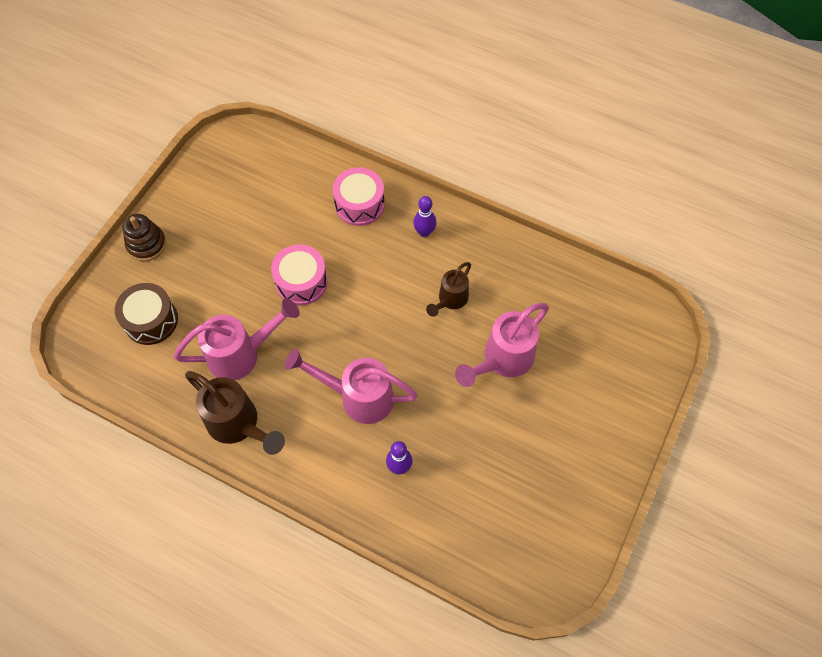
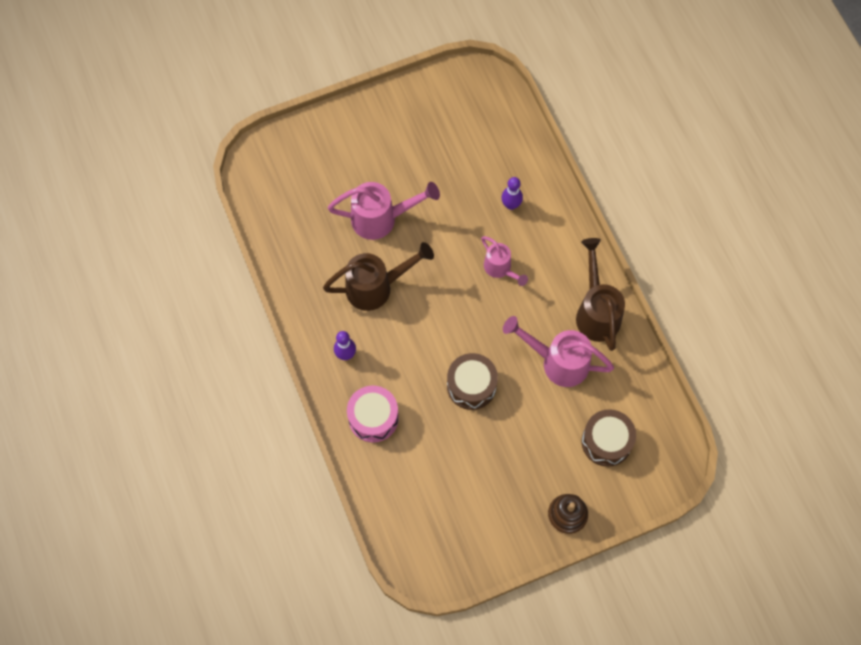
camera: 140 degrees left, 5 degrees up
pink drum [271,244,328,306] -> brown drum [447,353,498,410]
pink watering can [285,348,418,424] -> pink watering can [481,236,528,286], size x0.61
brown watering can [426,262,471,317] -> brown watering can [323,242,434,311], size x1.63

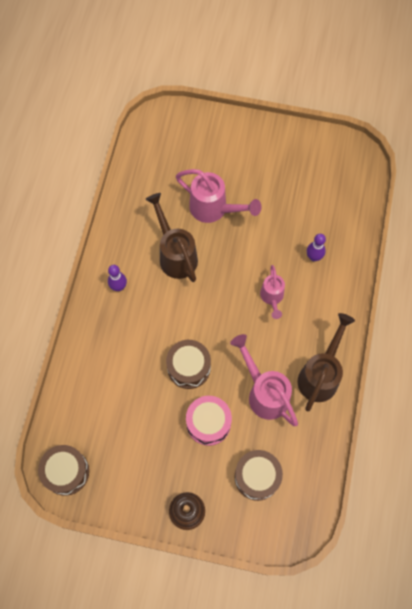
camera: 35 degrees right, 0 degrees up
brown watering can [323,242,434,311] -> brown watering can turned 135 degrees counterclockwise [145,193,198,282]
pink drum [347,386,399,442] -> pink drum moved to [186,396,232,446]
none -> brown drum [38,445,89,496]

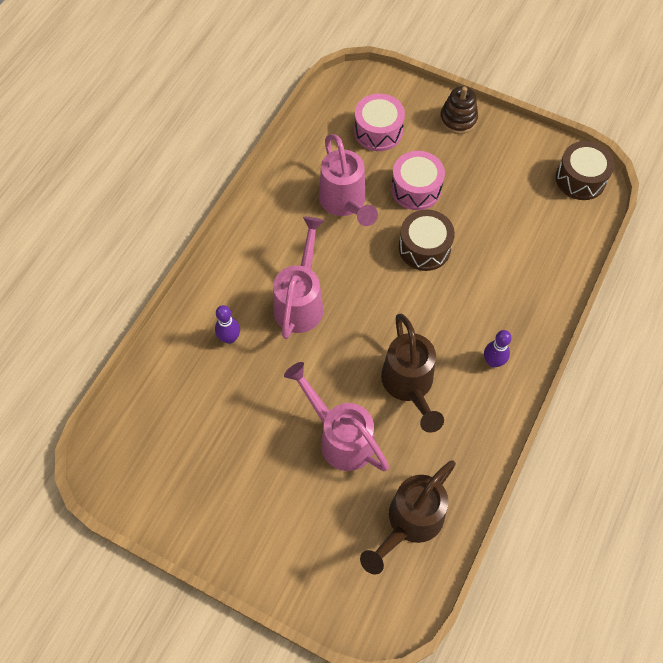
camera: 165 degrees left, 5 degrees down
brown drum [234,450,283,501] -> pink drum [354,94,405,151]
pink watering can [260,265,285,319] -> pink watering can [273,217,324,339], size x1.63
brown watering can [298,313,355,411] -> brown watering can moved to [360,460,456,575]

